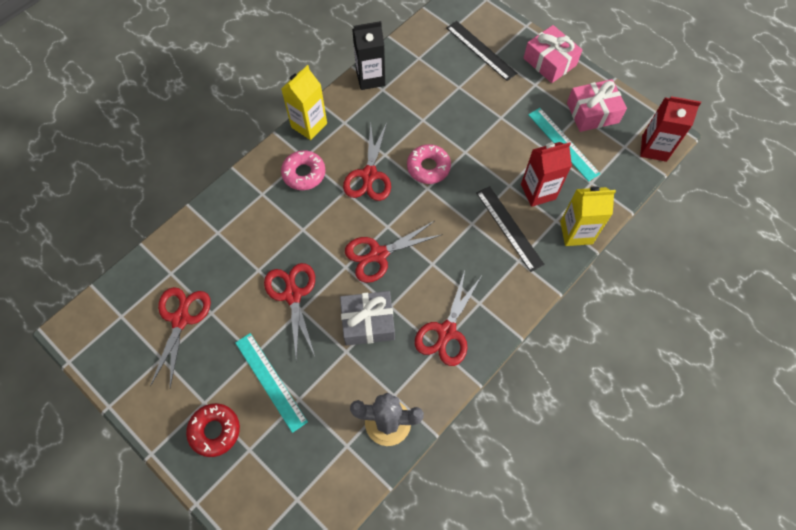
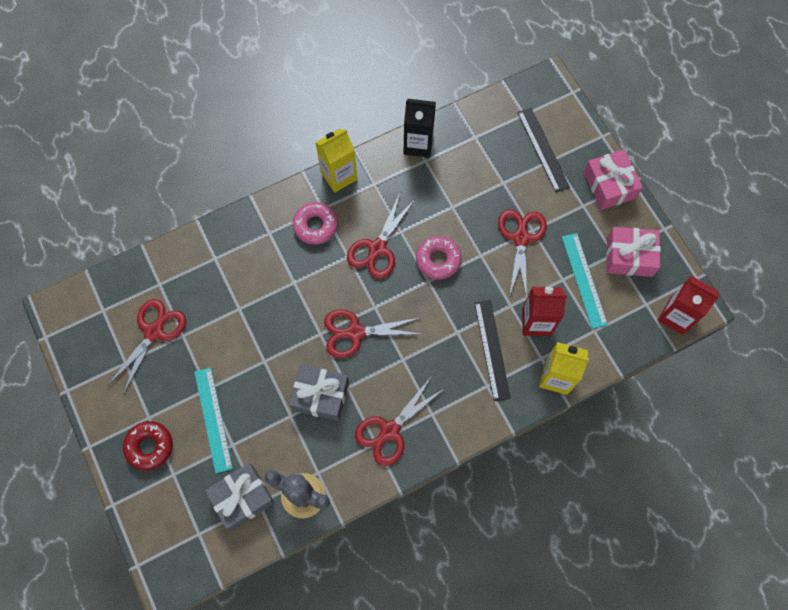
camera: 20 degrees right, 5 degrees up
red scissors [264,263,315,360] -> red scissors moved to [498,209,547,299]
none -> grey gift [205,463,275,531]

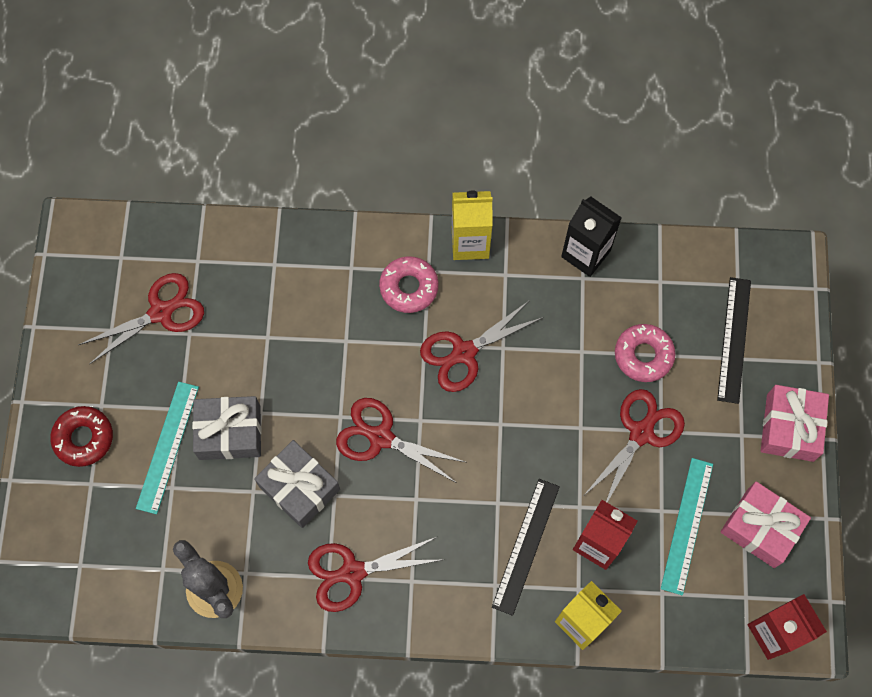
camera: 30 degrees right, 0 degrees up
grey gift [205,463,275,531] -> grey gift moved to [192,396,261,460]
pink donut [416,236,462,280] -> pink donut moved to [615,324,676,382]

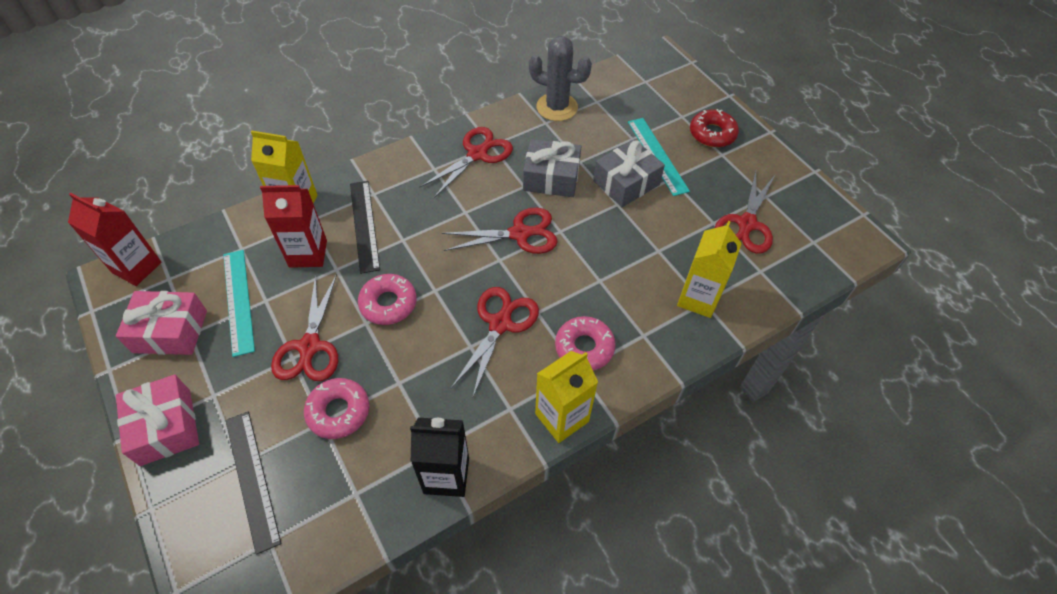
camera: 145 degrees right, 15 degrees down
none -> pink donut [358,274,417,325]
none -> yellow carton [677,221,742,318]

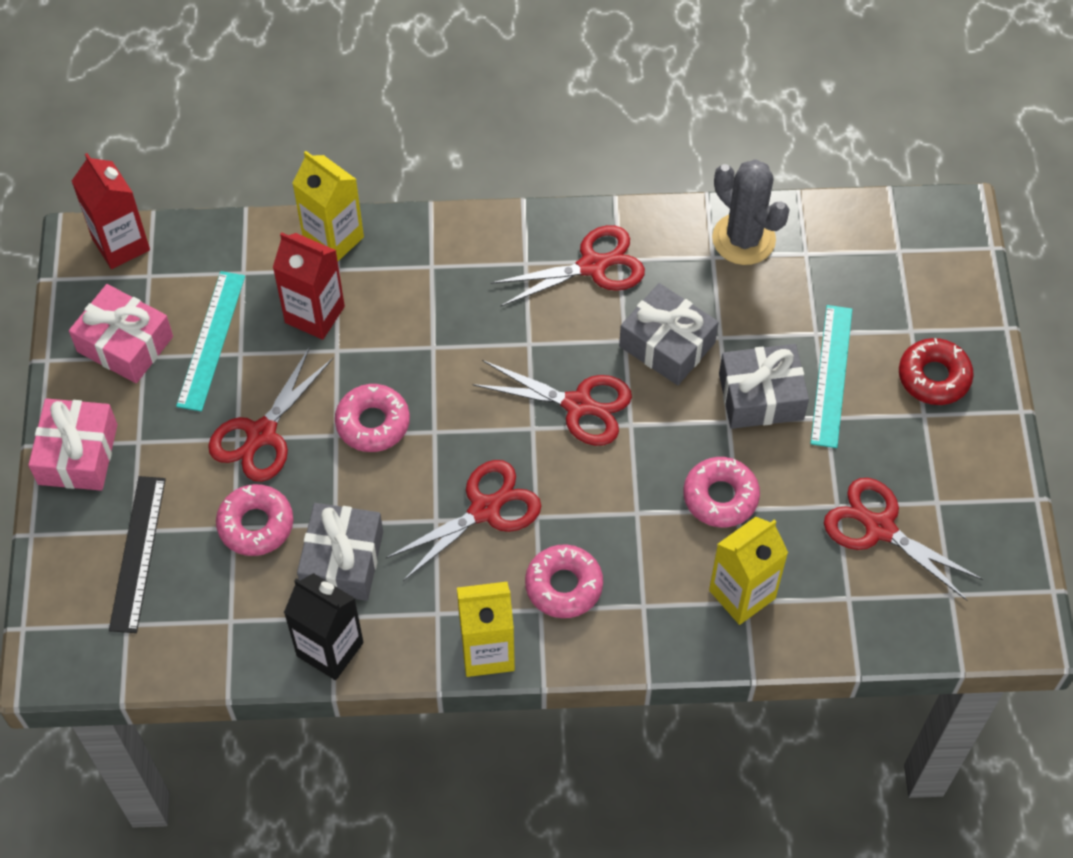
camera: 30 degrees right, 5 degrees up
black ruler [350,181,380,274] -> none
red scissors [715,171,775,254] -> red scissors turned 75 degrees clockwise [824,478,983,601]
none -> grey gift [297,503,383,601]
none -> pink donut [683,457,760,527]

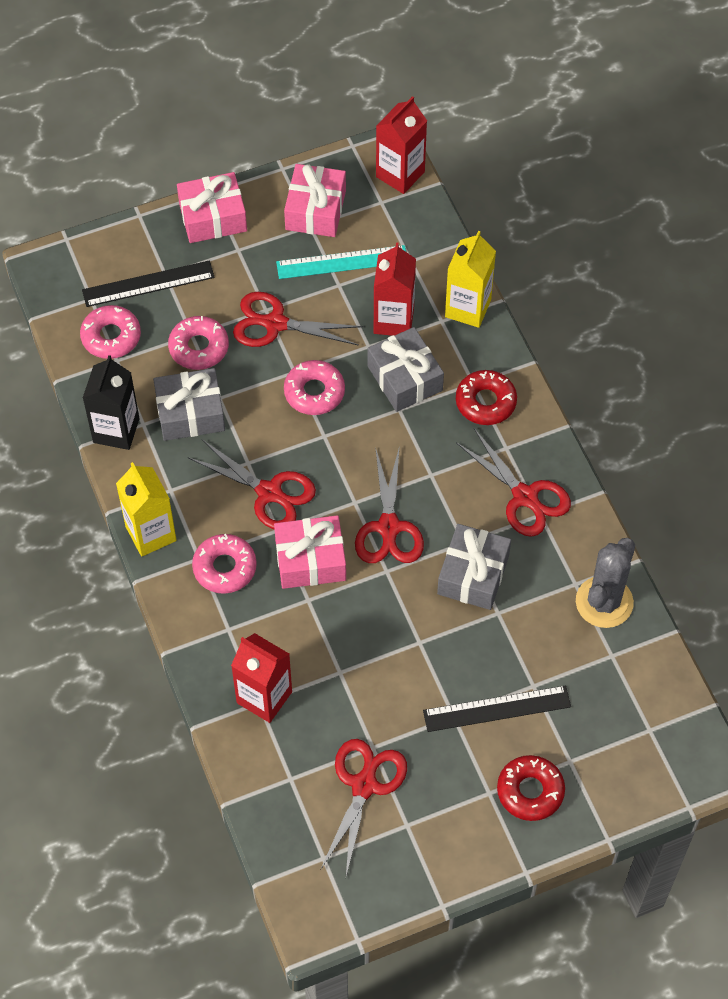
camera: 70 degrees right, 0 degrees up
pink donut [683,457,760,527] -> pink donut moved to [80,305,141,359]
yellow carton [709,517,788,625] -> red carton [231,633,292,723]
grey gift [719,344,809,429] -> grey gift moved to [367,327,444,412]
turquoise ruler [810,305,852,448] -> black ruler [423,685,571,732]
none -> pink gift [274,515,346,589]
none -> red donut [456,370,517,425]

